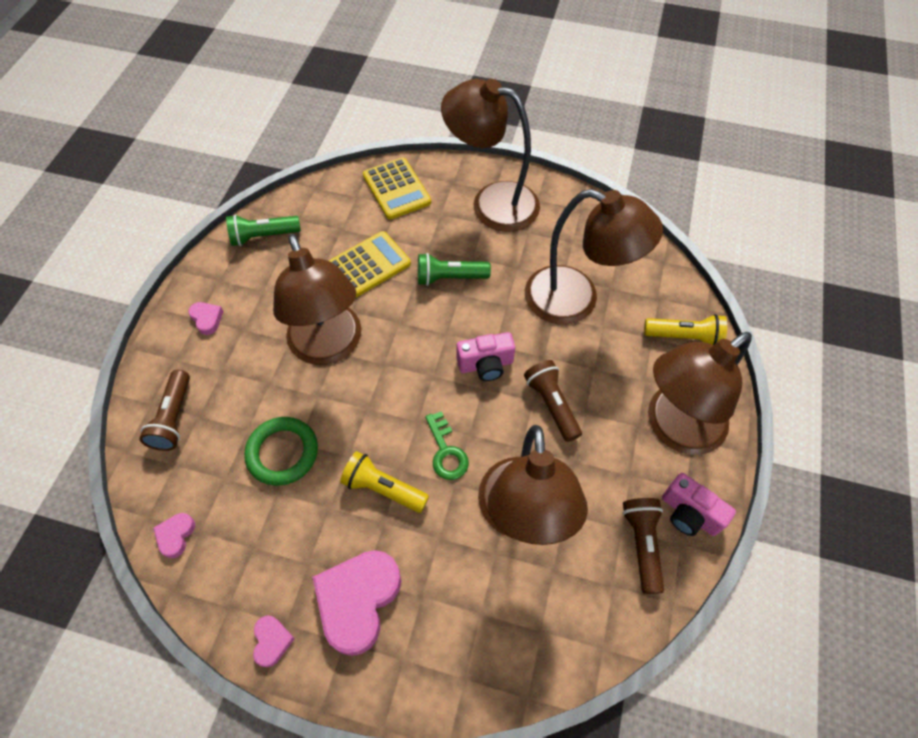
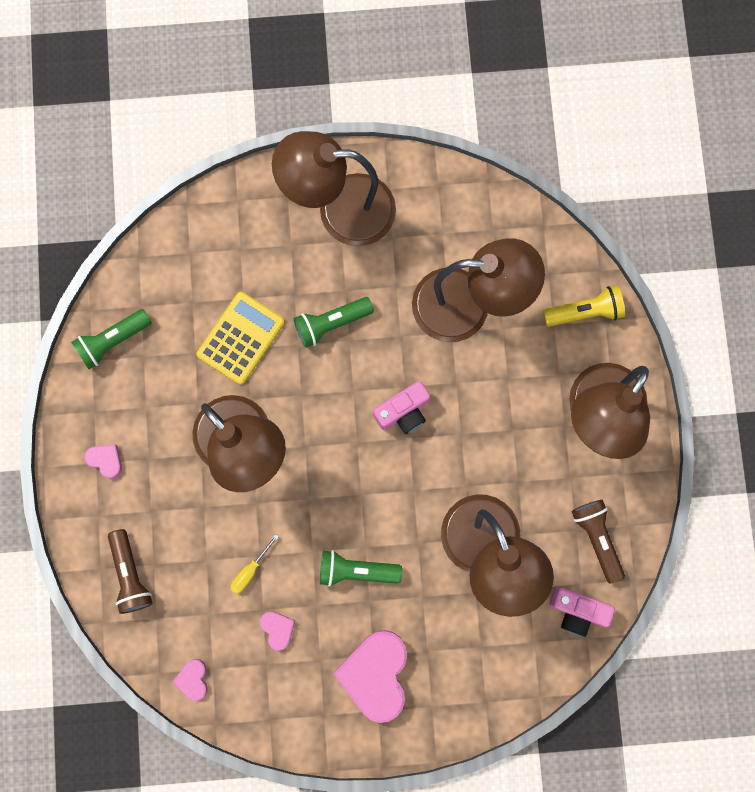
camera: 20 degrees left, 20 degrees up
green ring [244,417,318,486] -> yellow screwdriver [230,534,279,594]
pink heart [253,616,295,667] -> pink heart moved to [260,611,295,651]
yellow flashlight [340,451,429,513] -> green flashlight [320,550,402,587]
yellow calculator [363,158,431,220] -> none
green key [425,411,469,480] -> none
brown flashlight [524,360,582,442] -> none
pink camera [662,473,736,536] -> pink camera moved to [550,587,615,637]

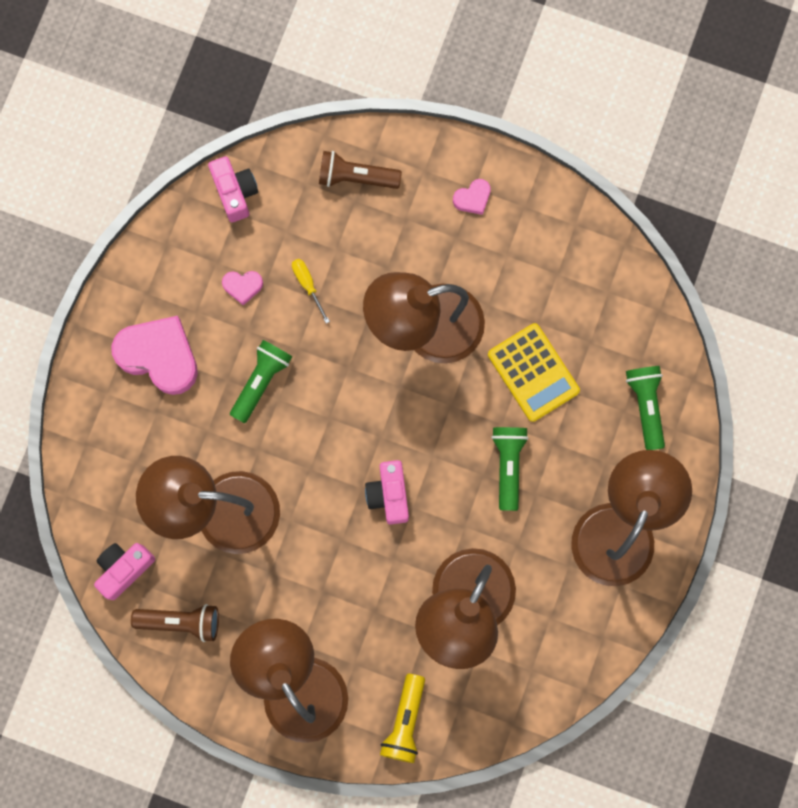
camera: 115 degrees right, 0 degrees up
green flashlight [71,309,152,369] -> green flashlight moved to [626,366,665,450]
pink heart [173,659,208,701] -> pink camera [208,156,258,222]

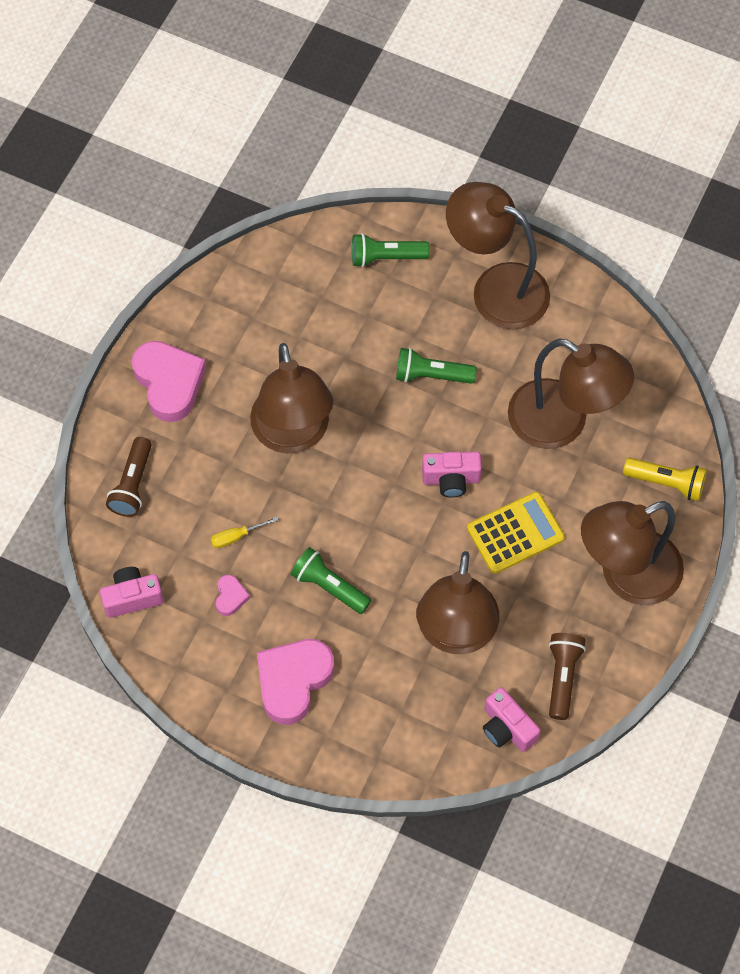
camera: 85 degrees left, 15 degrees down
pink heart [453,179,491,215] -> pink heart [132,341,207,422], size x2.17
yellow calculator [488,323,580,422] -> yellow calculator moved to [467,492,565,574]

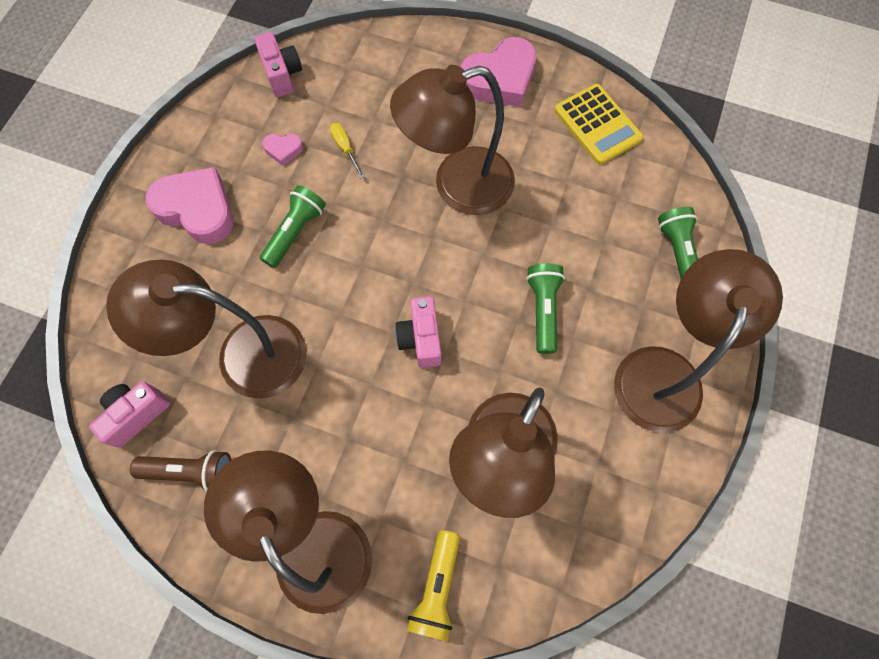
camera: 85 degrees right, 5 degrees up
brown flashlight [106,437,152,517] -> none
yellow calculator [467,492,565,574] -> yellow calculator moved to [554,84,643,165]

